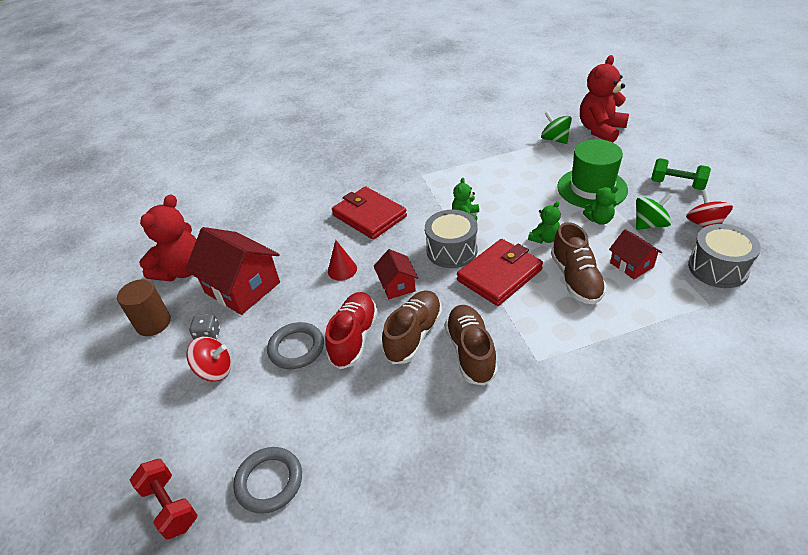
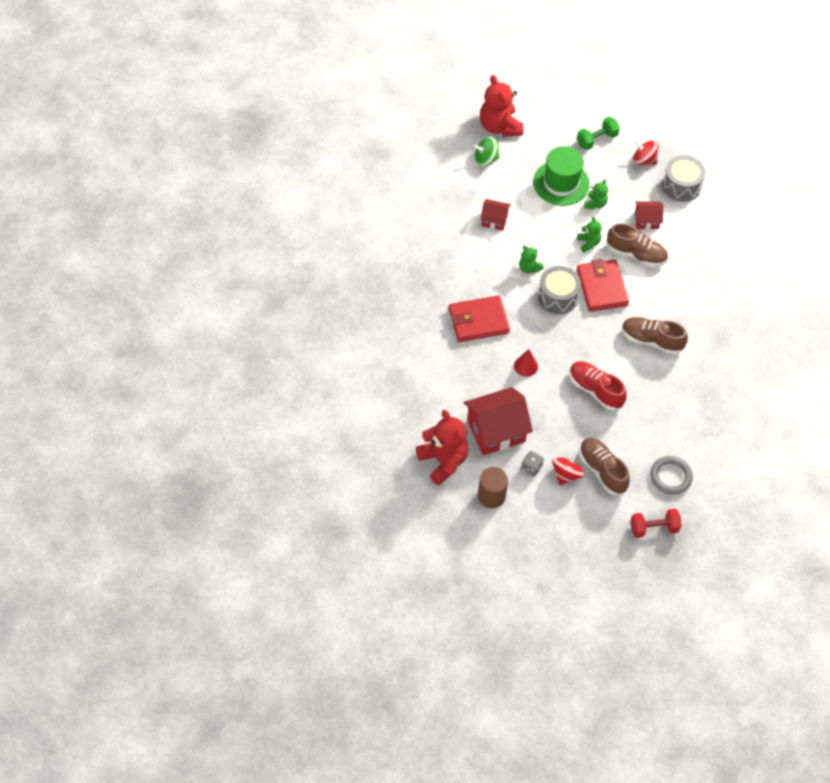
camera: 65 degrees left, 15 degrees up
grey ring [267,322,324,369] -> none
red house [374,249,418,299] -> red house moved to [480,199,511,231]
brown shoe [382,290,442,364] -> brown shoe moved to [579,438,630,495]
green spinning top [636,193,672,230] -> none

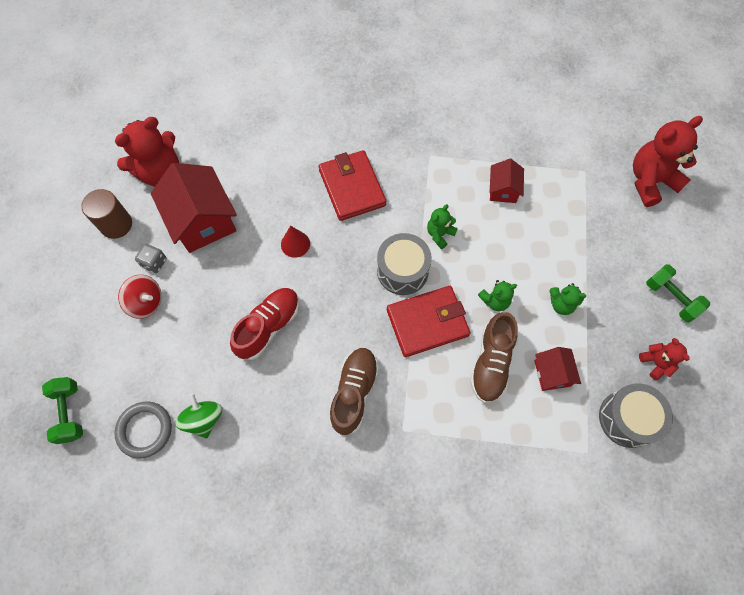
camera: 85 degrees right, 10 degrees up
green spinning top [473,137,499,167] -> green spinning top moved to [175,393,222,438]
green hat [533,146,590,206] -> none
brown shoe [579,438,630,495] -> none
red dumbbell [631,509,681,538] -> green dumbbell [42,377,83,444]
red spinning top [633,140,659,165] -> red teddy bear [639,338,689,380]

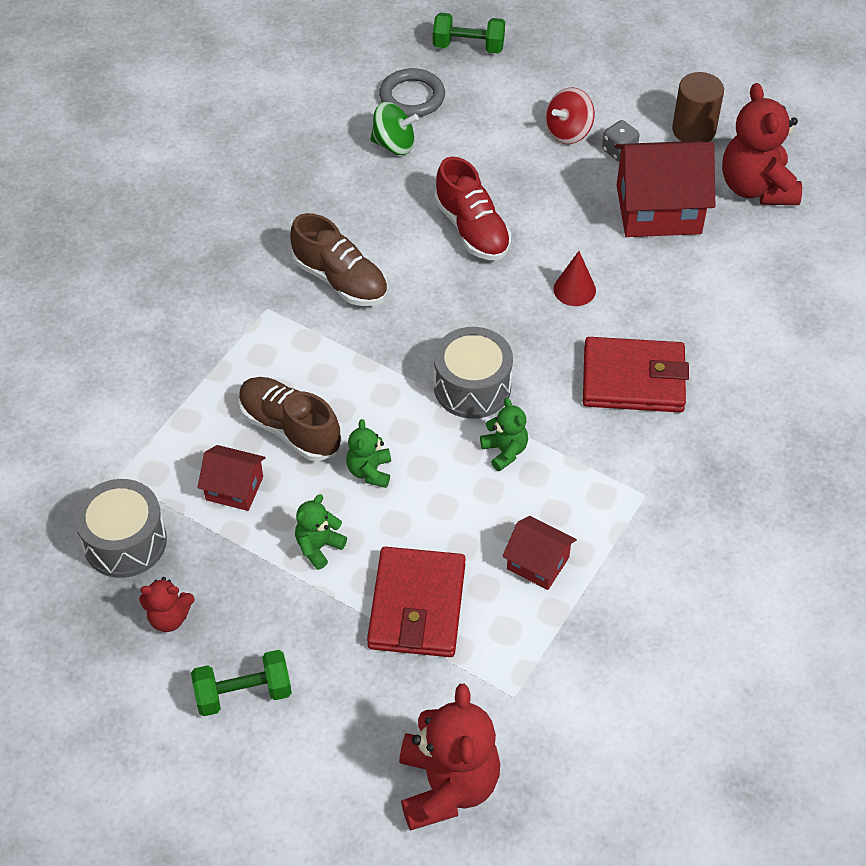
camera: 115 degrees right, 15 degrees down
red wallet [387,286,470,357] -> red wallet moved to [367,547,466,657]

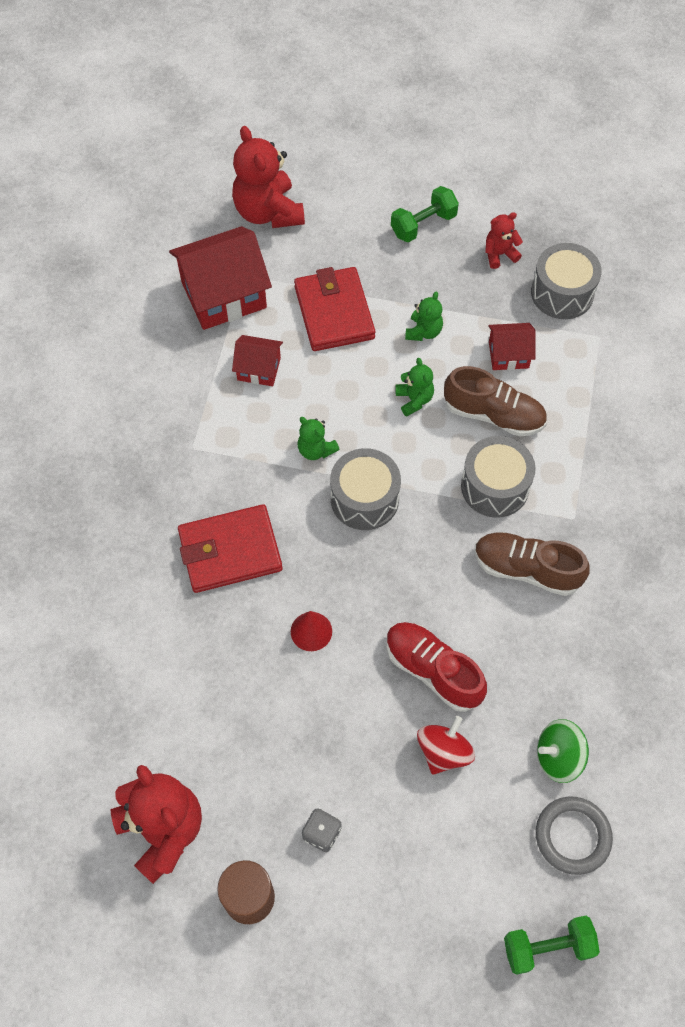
camera: 160 degrees right, 10 degrees up
red spinning top [545,88,595,144] -> red spinning top moved to [417,716,475,775]
red house [615,141,715,237] -> red house moved to [169,226,272,330]
none -> grey drum [461,436,536,518]

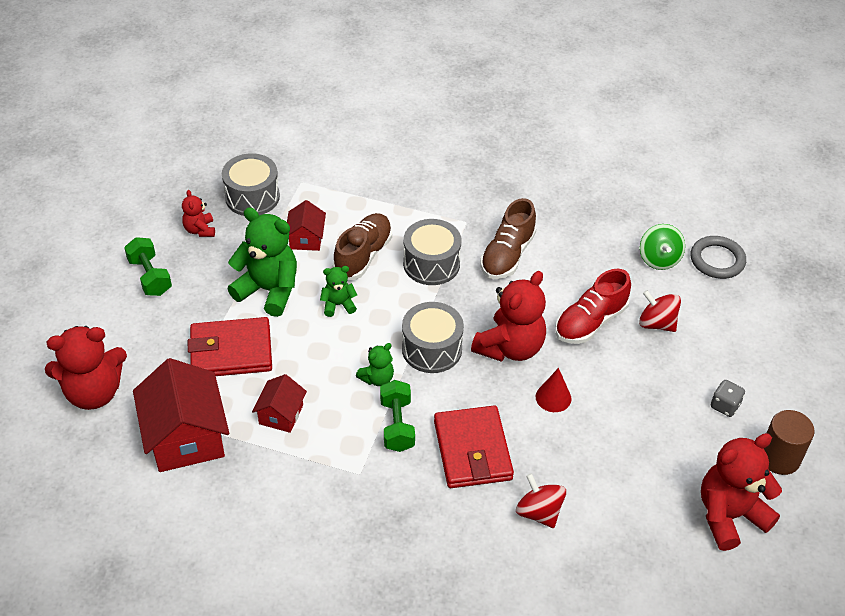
camera: 85 degrees left, 15 degrees down
green teddy bear [405,292,443,341] -> green teddy bear [227,207,297,317], size x1.98
green dumbbell [504,916,600,975] -> green dumbbell moved to [380,380,415,452]
none -> red teddy bear [471,271,546,362]
none -> red spinning top [516,473,566,528]

